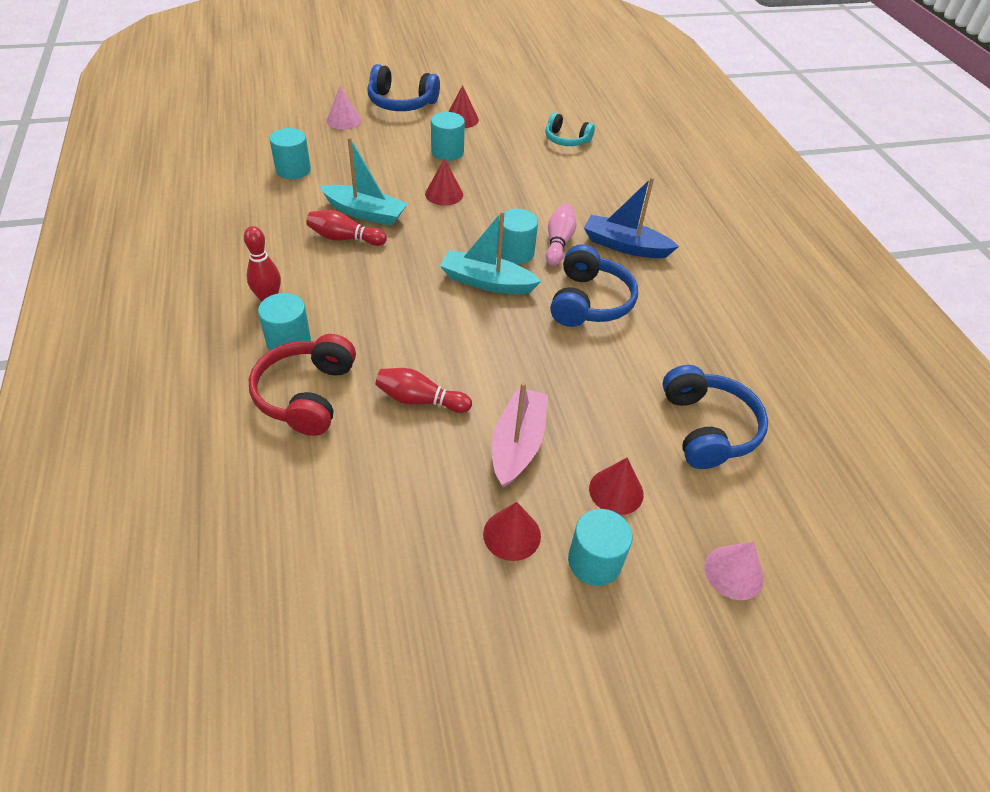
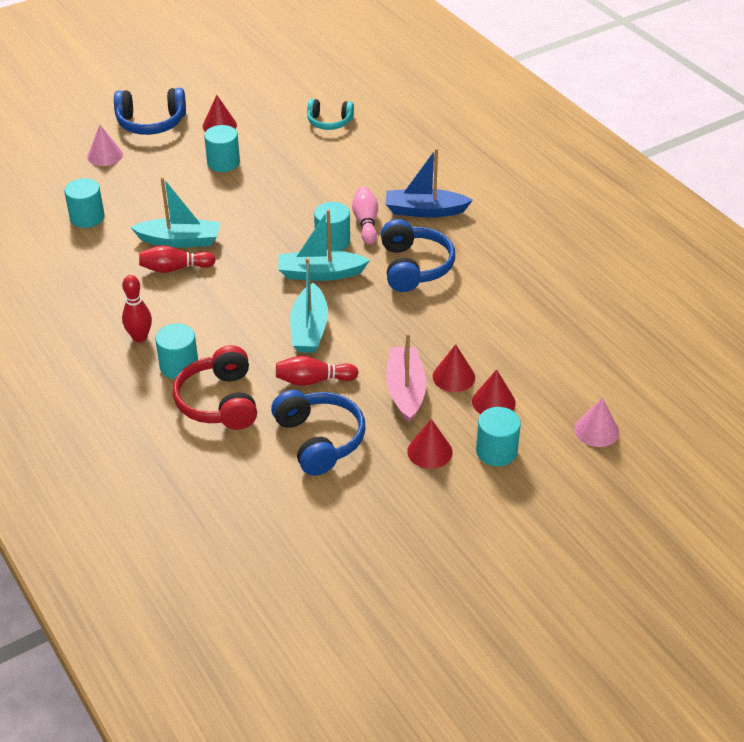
camera: 15 degrees left, 5 degrees down
red cone [425,158,463,206] -> red cone moved to [432,344,475,392]
blue headphones [662,365,768,469] -> blue headphones moved to [271,390,365,476]
none -> turquoise boat [290,258,328,353]

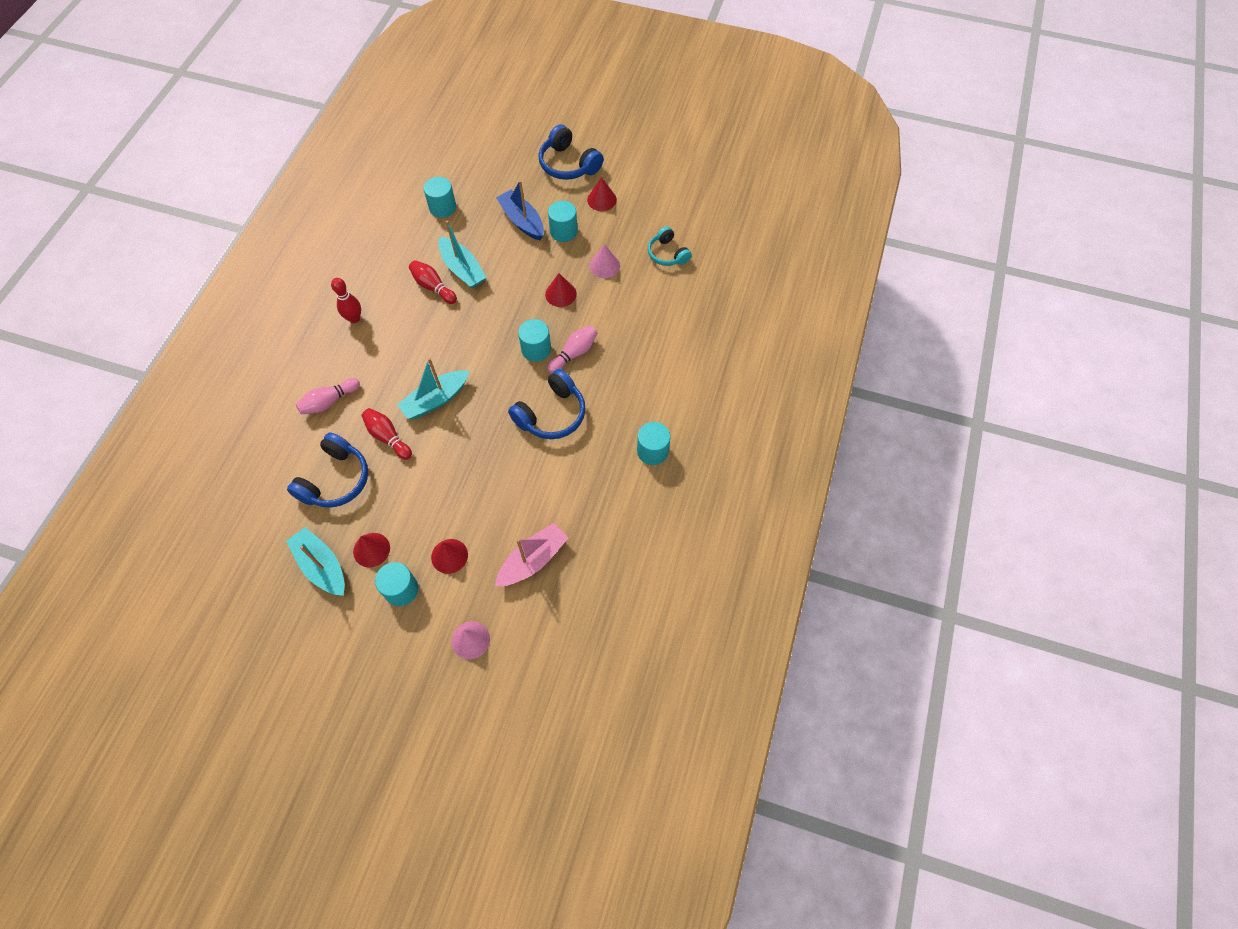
camera: 50 degrees right, 20 degrees up
pink cone [87,125,123,166] -> pink cone moved to [589,244,620,278]
turquoise cylinder [155,323,198,379] -> turquoise cylinder moved to [637,422,670,465]
red headphones [173,345,257,430] -> pink bowling pin [296,378,360,415]
turquoise boat [278,209,370,281] -> turquoise boat moved to [286,527,345,596]
blue boat [386,148,473,218] -> blue boat moved to [496,180,544,240]
pink boat [386,333,426,423] -> pink boat moved to [495,523,568,586]
red cone [432,344,475,392] -> red cone moved to [545,273,577,307]

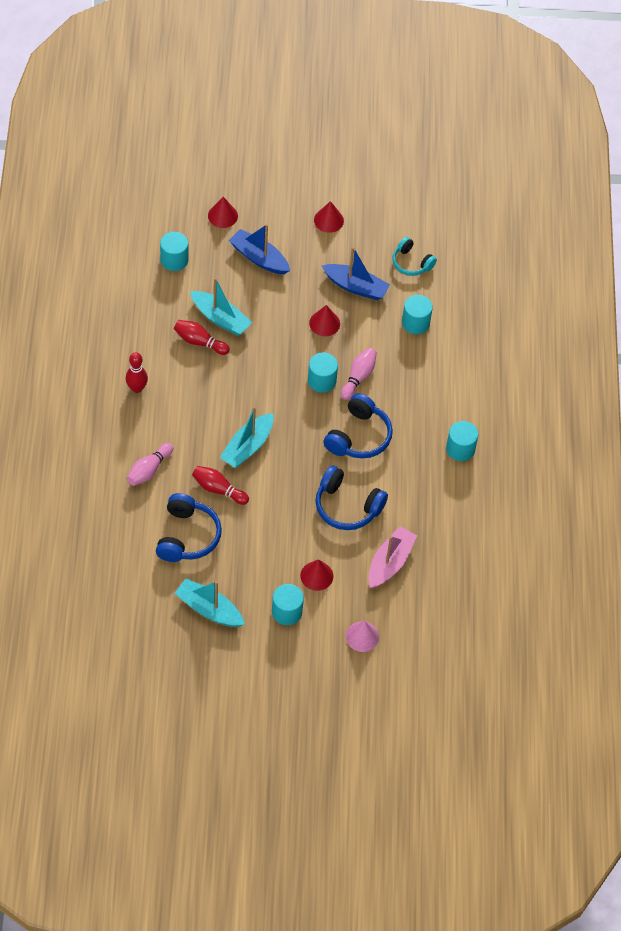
camera: 20 degrees left, 5 degrees down
red cone [353,533,390,567] -> red cone moved to [208,197,238,228]
blue headphones [538,125,604,180] -> blue headphones moved to [315,466,388,530]
turquoise cylinder [548,201,578,242] -> turquoise cylinder moved to [402,295,433,334]
pink cone [589,244,620,278] -> blue boat [322,247,390,300]

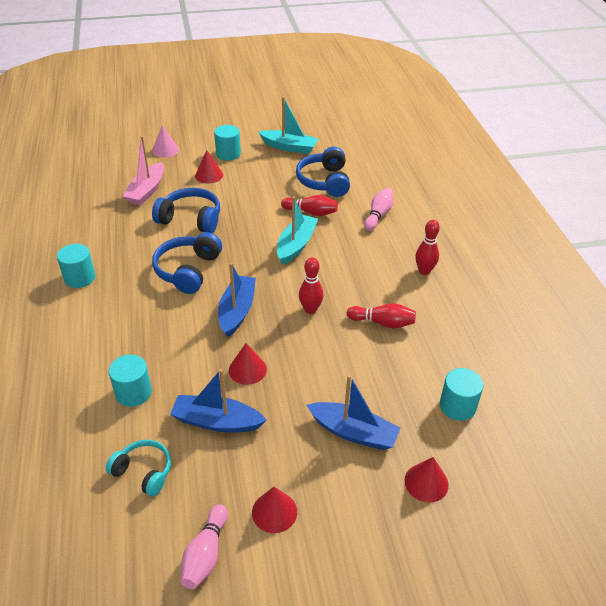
camera: 170 degrees right, 15 degrees down
turquoise boat [190,278,252,336] -> none
turquoise cylinder [308,352,338,393] -> blue boat [218,263,256,337]
pink bowling pin [341,348,377,400] -> pink bowling pin moved to [181,504,228,589]
none -> red bowling pin [299,257,323,314]

